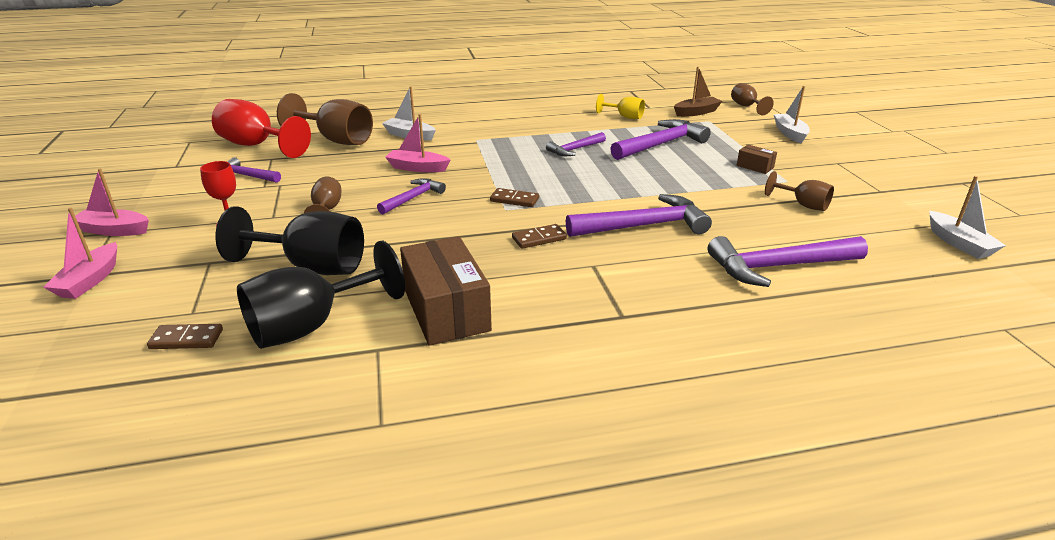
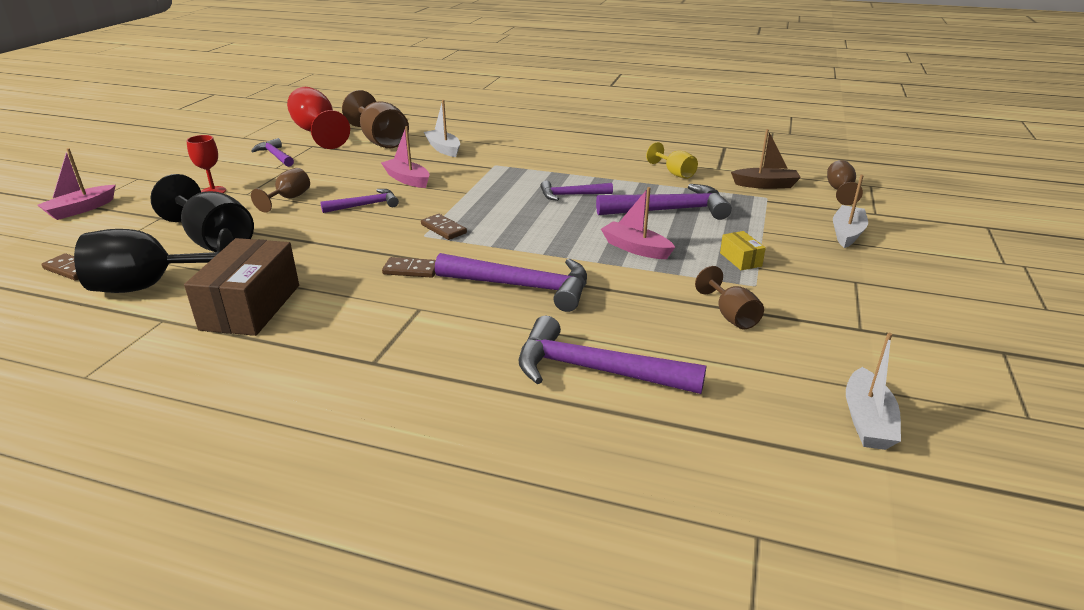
camera: 30 degrees right, 0 degrees up
pink boat [75,169,149,236] -> pink boat moved to [601,187,675,259]
brown box [736,145,777,174] -> yellow box [720,231,766,270]

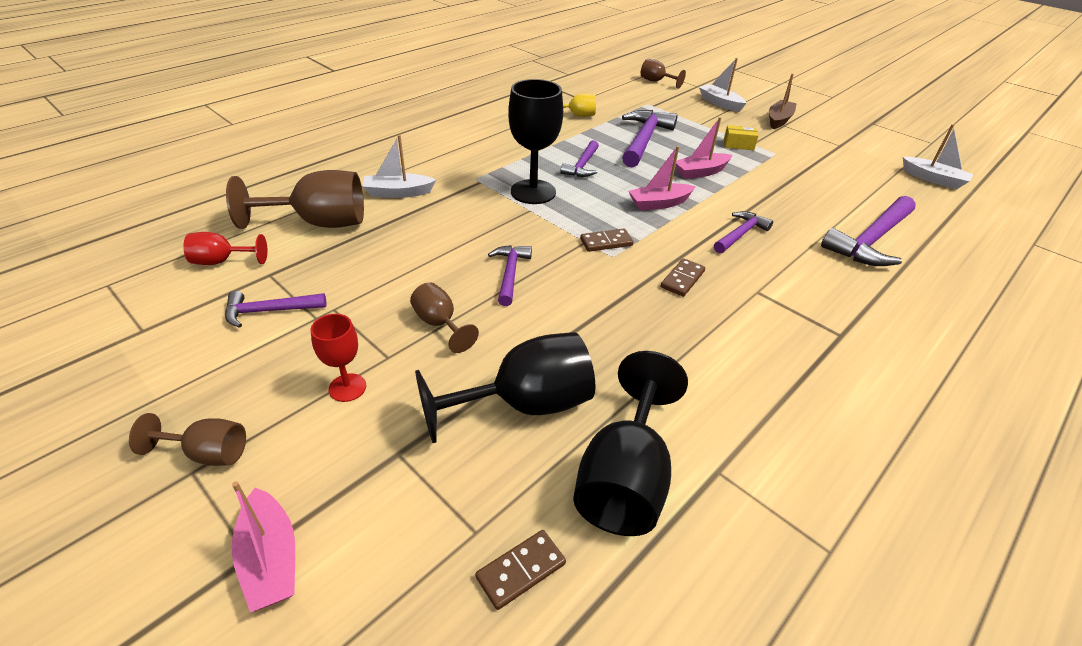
camera: 65 degrees left, 10 degrees up
brown box [184,238,299,336] -> none
red goblet [287,87,350,149] -> red goblet [183,232,267,265], size x0.54
pink boat [381,126,429,188] -> pink boat moved to [629,146,696,211]
purple hammer [435,253,587,312] -> purple hammer [714,211,773,253], size x0.58
brown goblet [695,266,764,329] -> brown goblet moved to [129,413,246,466]
brown boat [731,129,801,189] -> brown boat moved to [769,73,797,129]
none -> black goblet [508,79,563,204]

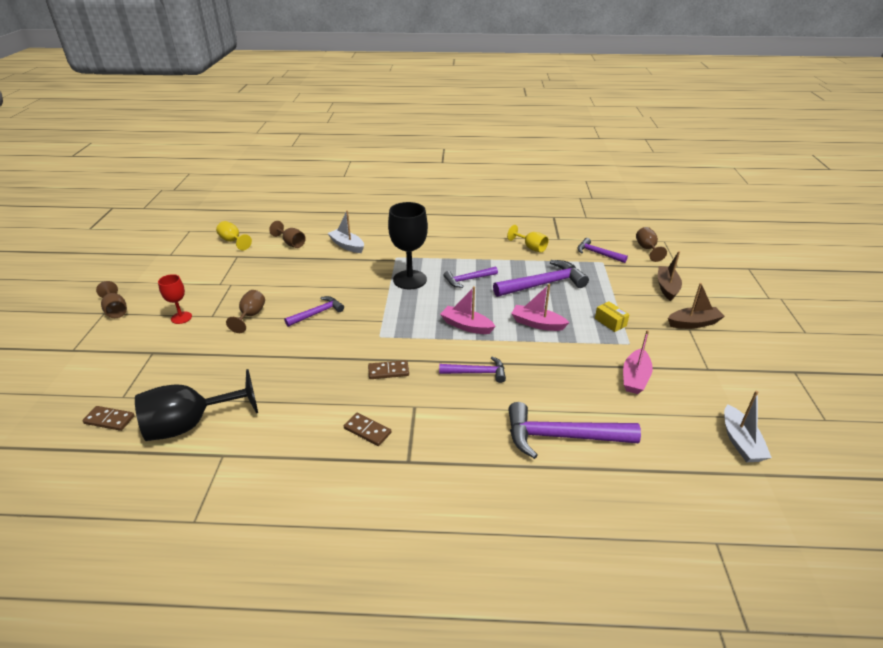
camera: 50 degrees right, 5 degrees down
red goblet [183,232,267,265] -> yellow goblet [216,221,252,250]
purple hammer [225,291,327,328] -> purple hammer moved to [577,238,628,263]
brown goblet [226,170,364,229] -> brown goblet [269,221,306,248], size x0.54
pink boat [232,481,295,612] -> pink boat moved to [623,330,653,394]
black goblet [415,332,595,443] -> none
brown domino [580,229,633,252] -> brown domino moved to [344,413,391,446]
white boat [699,58,747,112] -> brown boat [658,251,682,301]

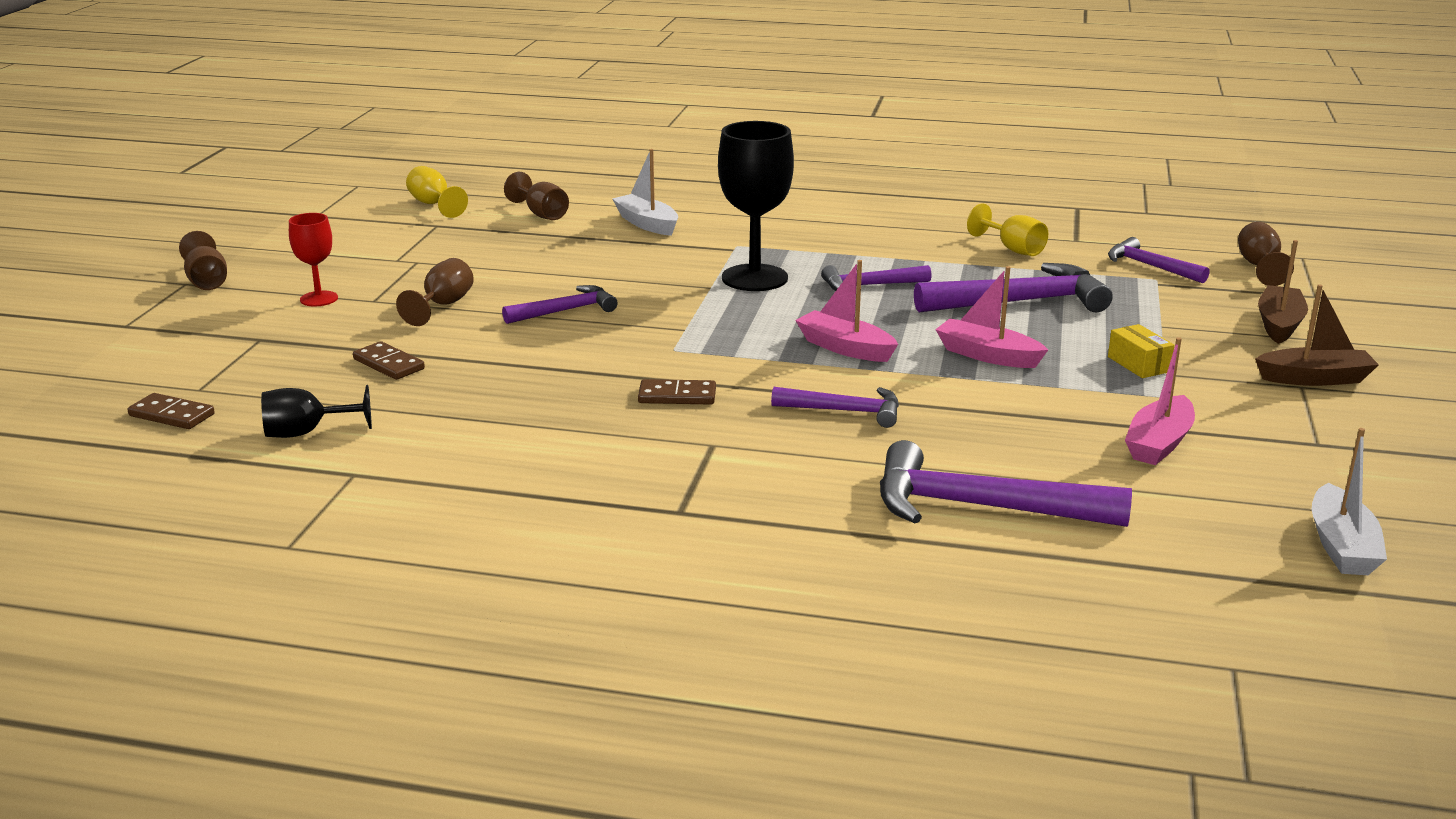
camera: 10 degrees right, 10 degrees down
black goblet [135,369,258,441] -> black goblet [261,385,372,438], size x0.54
brown domino [344,413,391,446] -> brown domino moved to [353,341,425,380]

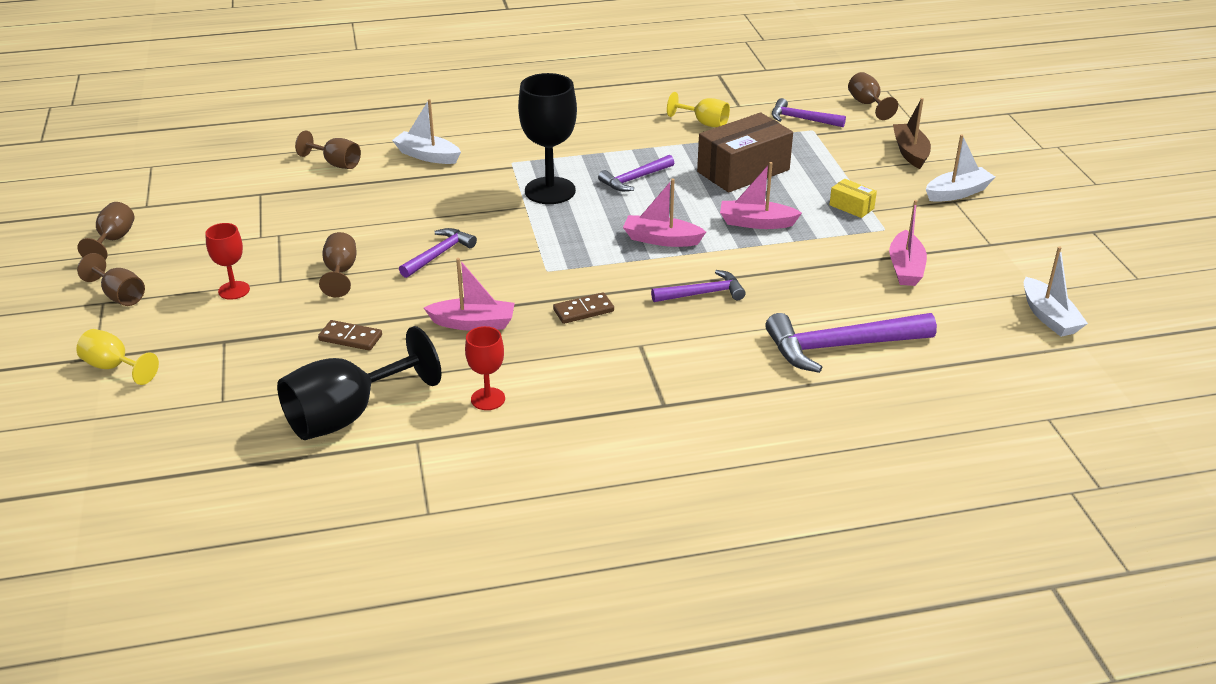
camera: 25 degrees left, 10 degrees up
brown domino [128,393,215,429] -> none
black goblet [261,385,372,438] -> black goblet [277,326,441,440], size x1.85
yellow goblet [406,166,468,218] -> yellow goblet moved to [76,329,159,385]
purple hammer [914,263,1113,312] -> brown box [697,113,793,193]
brown boat [1255,284,1379,386] -> white boat [926,134,995,202]
none -> brown goblet [77,202,134,260]
none -> pink boat [424,258,515,331]
none -> red goblet [465,326,505,410]

